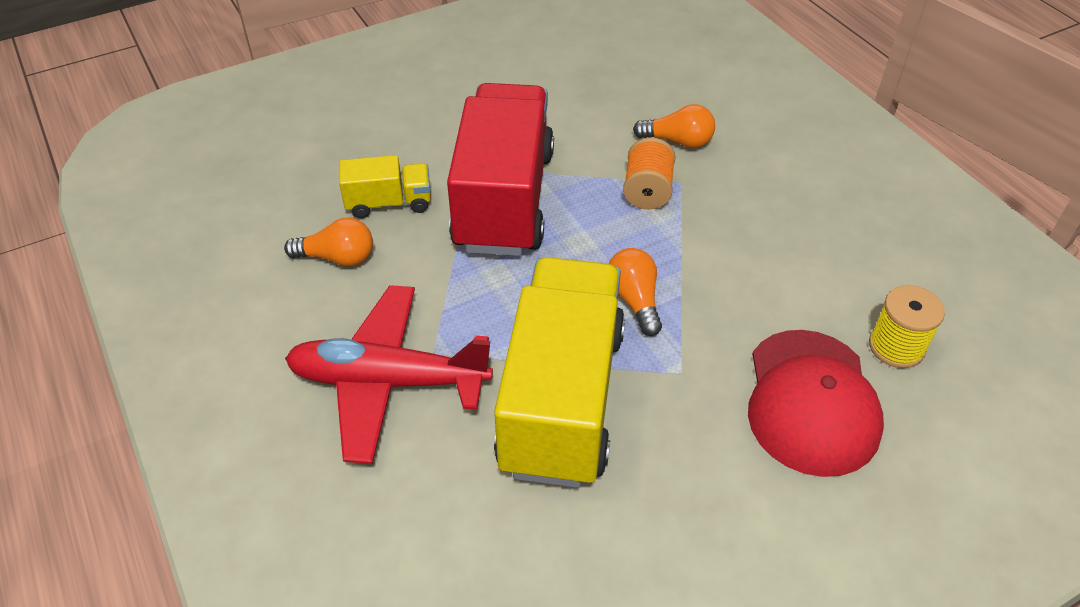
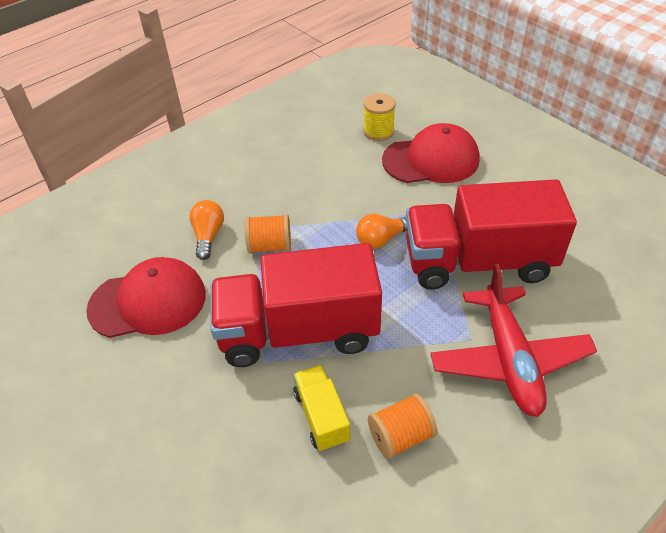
camera: 100 degrees left, 0 degrees up
orange light bulb [284,218,373,267] -> orange spool [368,393,437,459]
yellow truck [494,257,625,488] -> red truck [406,179,577,290]
none -> red cap [86,257,206,338]

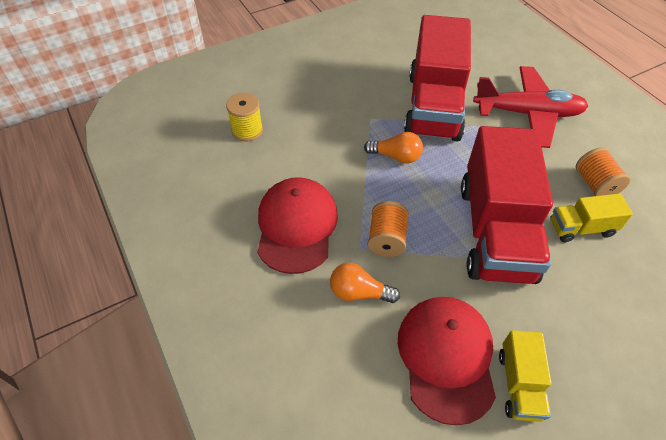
camera: 80 degrees left, 5 degrees up
orange light bulb [356,214,407,249] -> orange light bulb turned 60 degrees counterclockwise [364,132,423,163]
red cap [382,123,480,183] -> red cap moved to [257,177,338,274]
none -> yellow truck [499,330,552,422]

